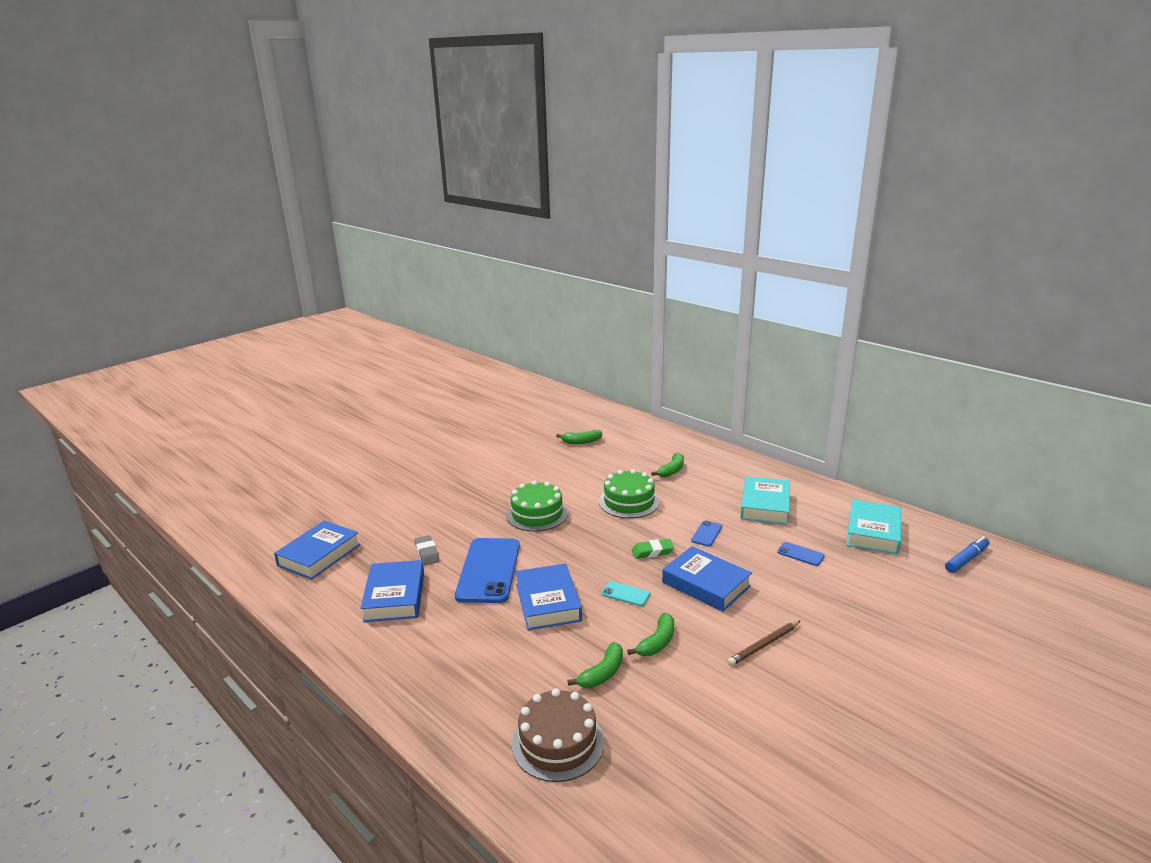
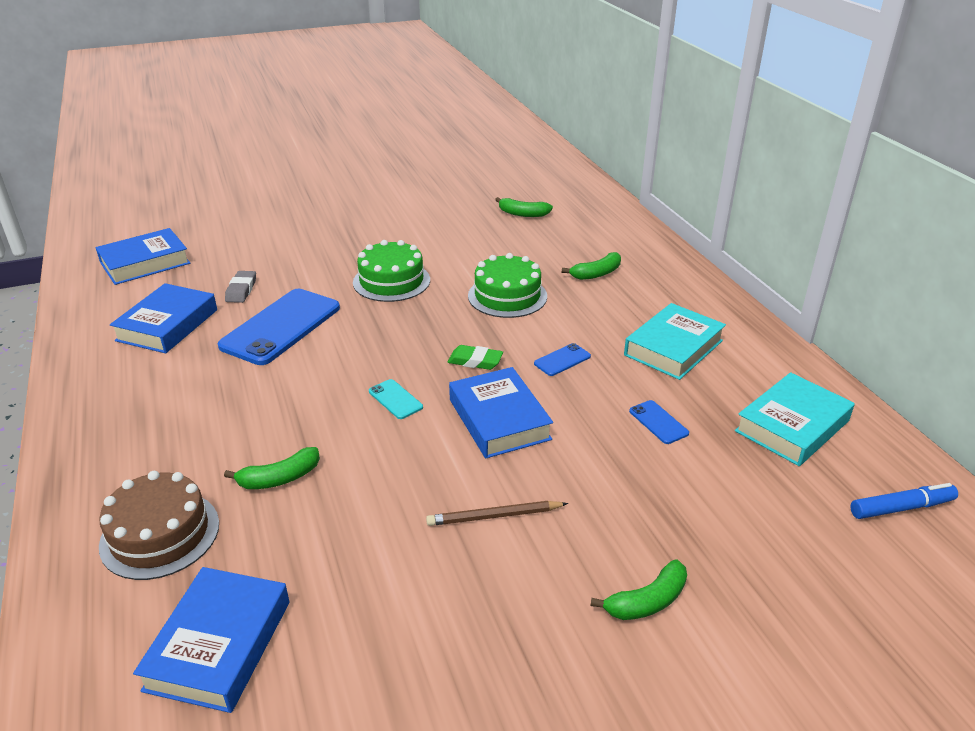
camera: 25 degrees right, 10 degrees up
blue book [515,564,582,630] -> blue book moved to [133,567,289,713]
green banana [627,613,674,656] -> green banana moved to [591,559,687,620]

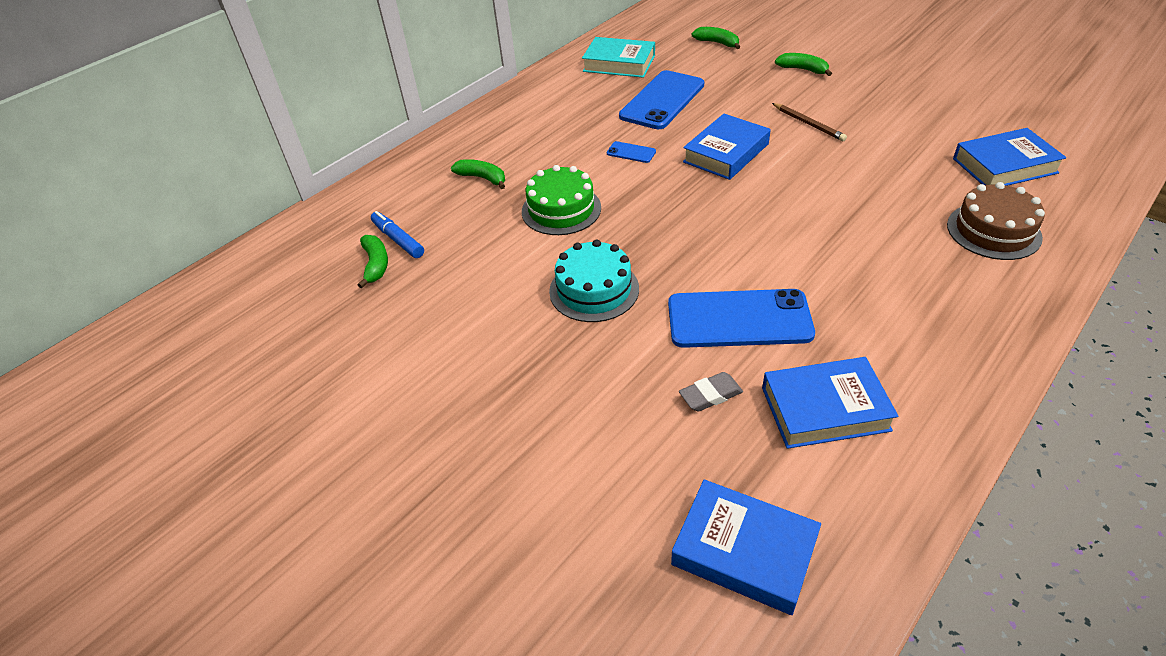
camera: 115 degrees left, 10 degrees up
green banana [224,447,320,489] -> green banana moved to [692,27,740,49]
green cake [353,240,430,302] -> turquoise cake [549,240,639,322]
turquoise phone [369,379,423,419] -> none
green eraser [448,345,503,370] -> none
turquoise book [624,303,726,380] -> none
blue phone [629,400,689,444] -> blue phone [619,70,704,129], size x2.33
blue marker [850,483,958,519] -> blue marker moved to [371,211,424,258]

